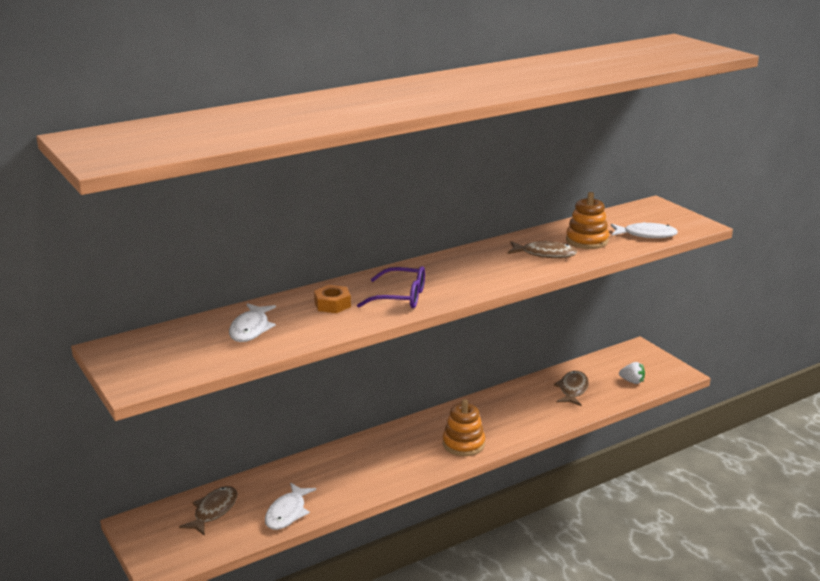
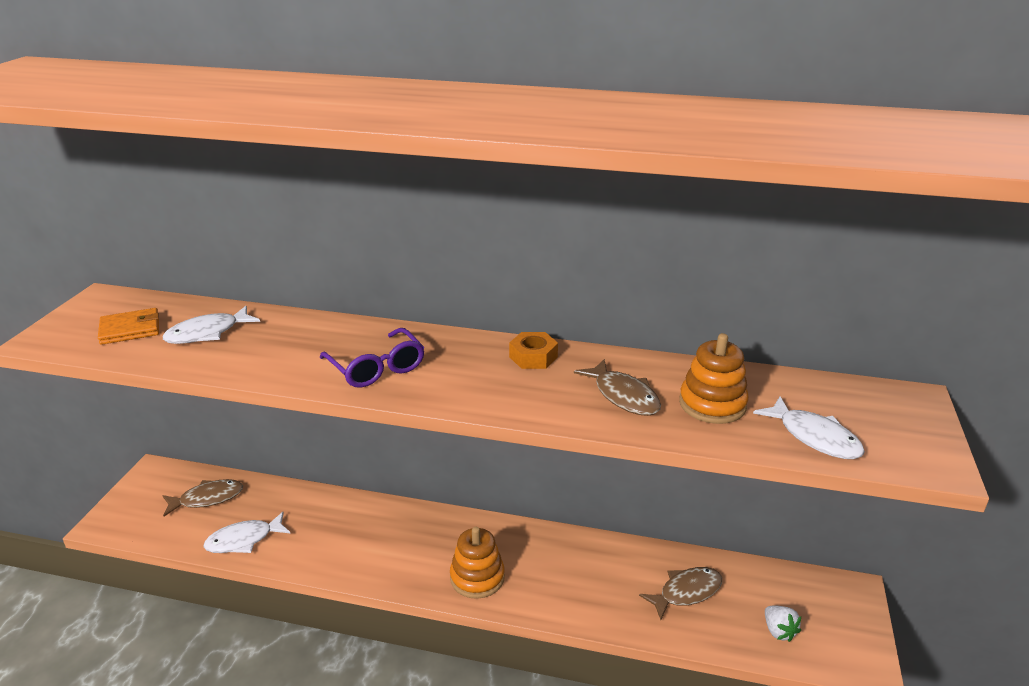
camera: 45 degrees right, 5 degrees up
orange nut [314,285,351,313] -> orange nut moved to [509,332,558,369]
none -> orange wallet [98,308,159,345]

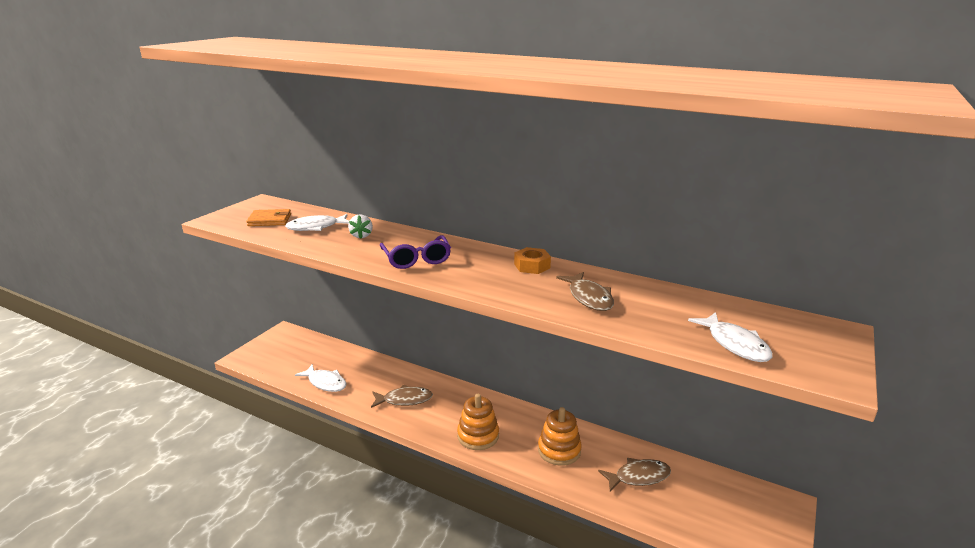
camera: 15 degrees right, 5 degrees down
brown fish [163,479,243,517] -> brown fish moved to [371,385,433,408]
white fish [203,512,290,553] -> white fish turned 135 degrees counterclockwise [295,364,346,392]
orange stacking toy [679,333,749,424] -> orange stacking toy moved to [538,407,582,466]
white strawberry [765,606,801,642] -> white strawberry moved to [348,214,373,239]

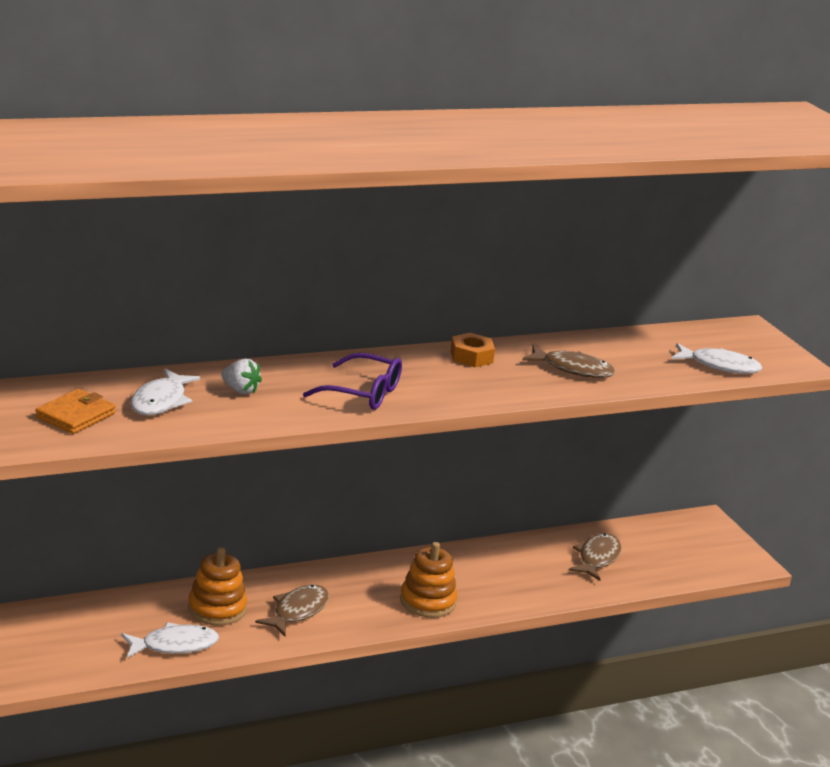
camera: 55 degrees left, 0 degrees up
orange stacking toy [538,407,582,466] -> orange stacking toy moved to [188,547,247,626]

